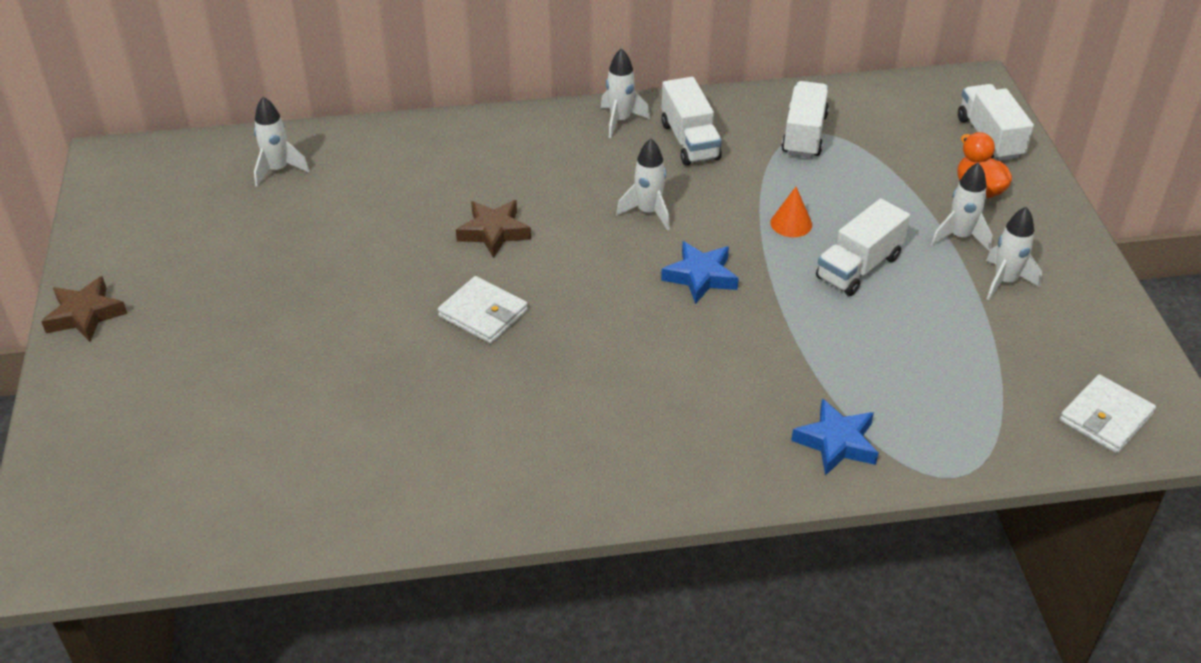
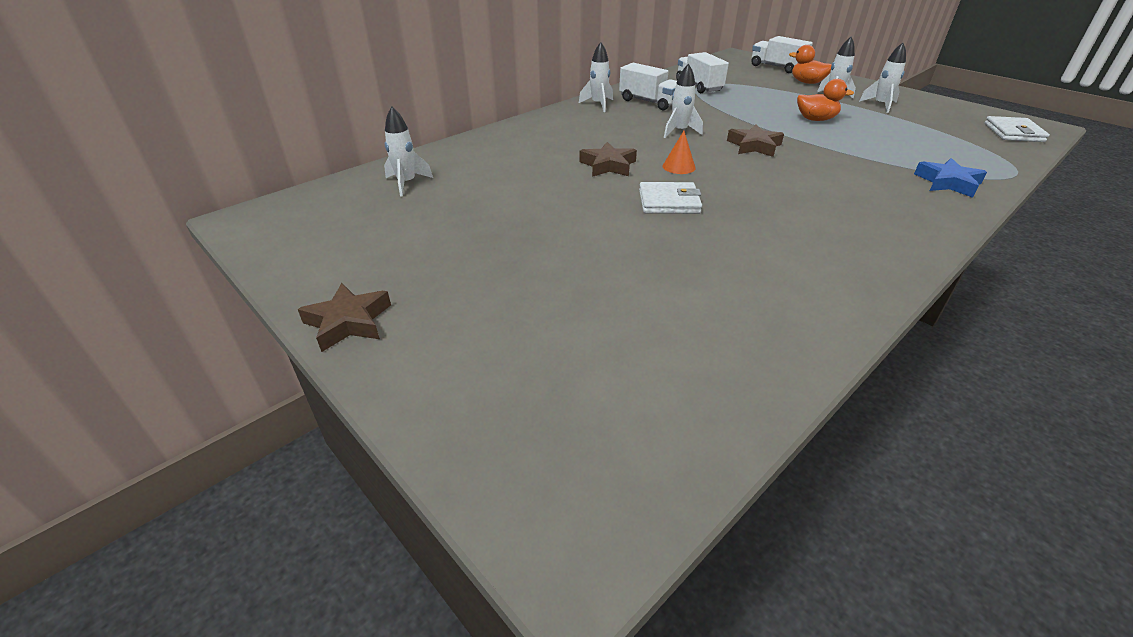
camera: 35 degrees left, 5 degrees down
blue star [661,241,739,304] -> brown star [727,124,784,157]
orange cone [771,187,812,237] -> orange cone moved to [663,131,696,174]
white truck [816,199,910,296] -> orange duck [797,79,854,121]

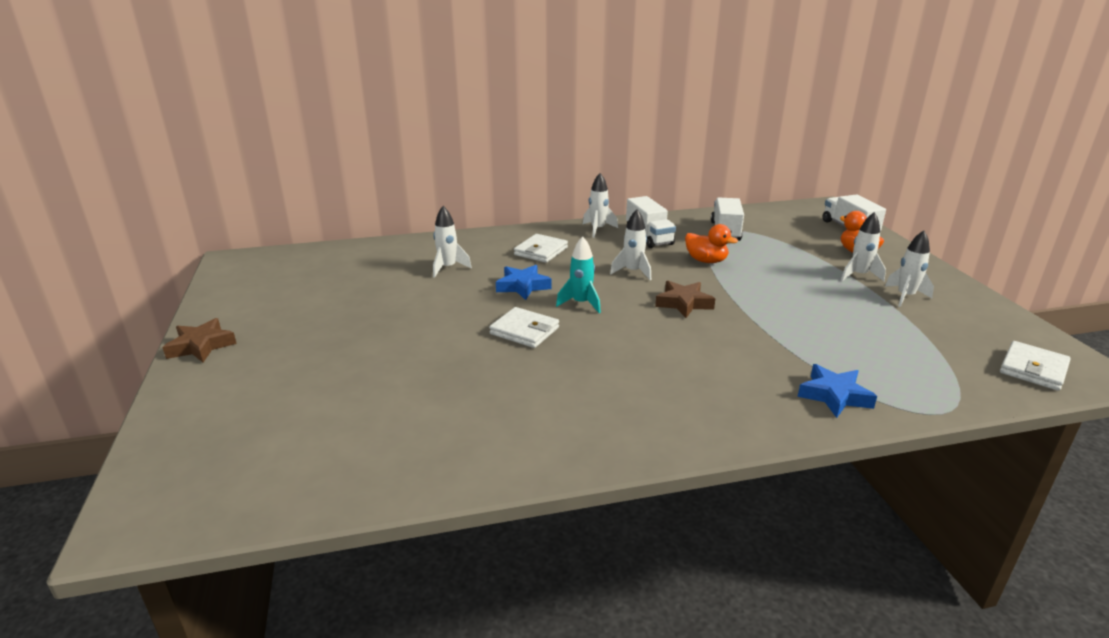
camera: 30 degrees right, 10 degrees down
white rocket [384,107,433,196] -> white rocket moved to [433,206,472,278]
brown star [579,142,637,177] -> blue star [496,265,551,300]
orange cone [663,131,696,174] -> turquoise rocket [556,236,601,313]
orange duck [797,79,854,121] -> orange duck moved to [685,224,738,263]
none -> white wallet [514,234,568,263]

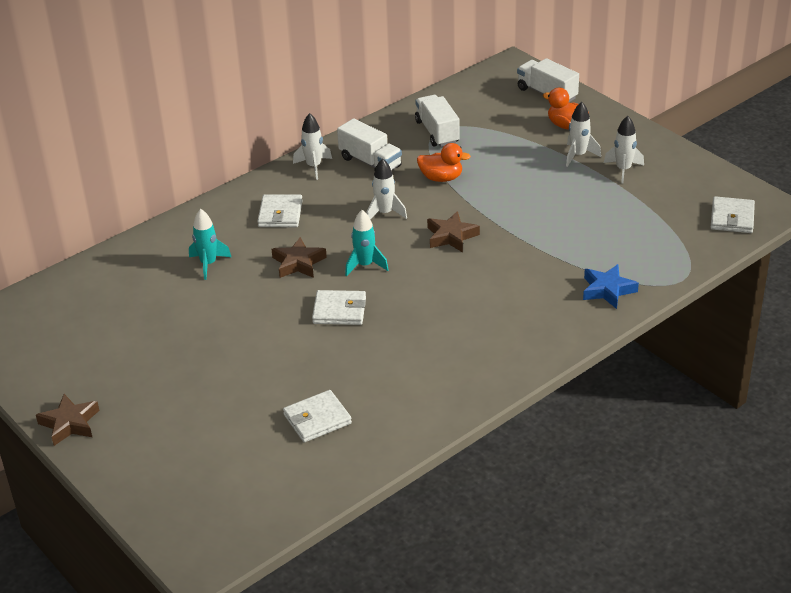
camera: 25 degrees left, 10 degrees up
white rocket [433,206,472,278] -> turquoise rocket [189,209,231,280]
blue star [496,265,551,300] -> brown star [272,237,327,278]
none -> white wallet [283,390,352,442]

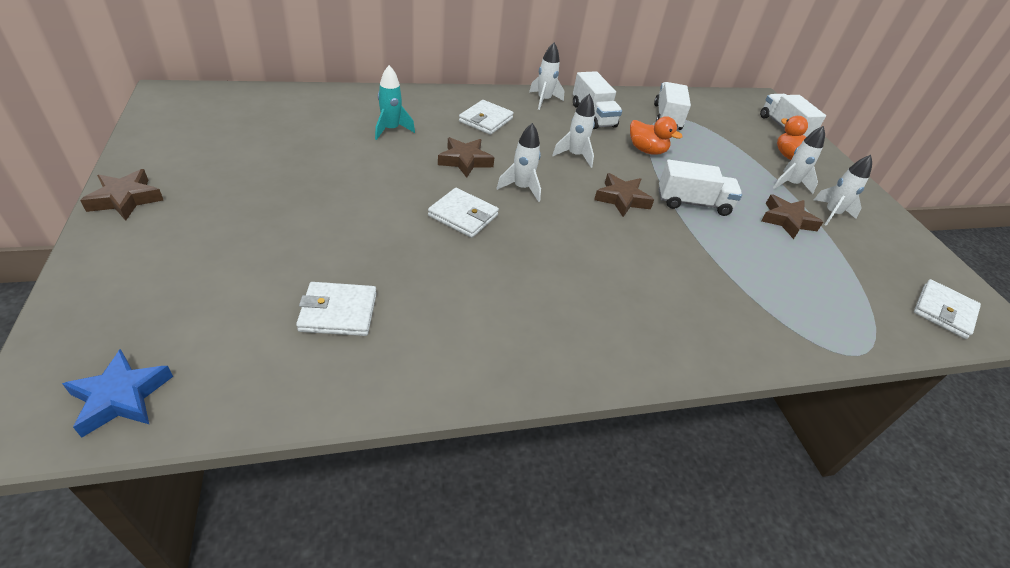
camera: 20 degrees right, 5 degrees up
turquoise rocket [345,210,389,276] -> white rocket [496,123,541,202]
blue star [583,264,639,309] -> blue star moved to [62,349,173,438]
none -> white truck [658,160,742,216]
none -> brown star [761,194,823,239]

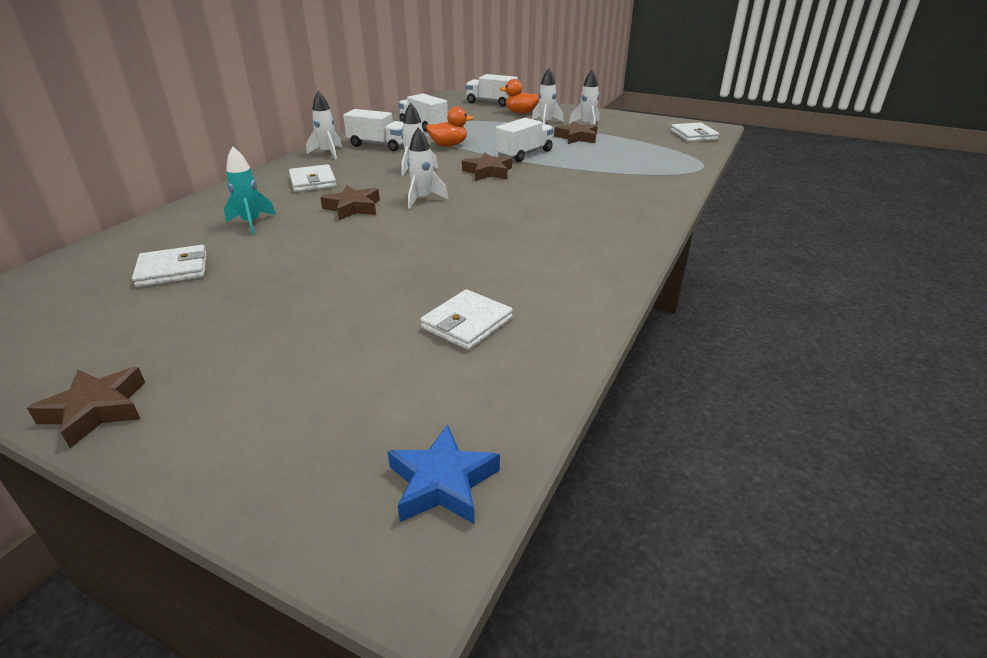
camera: 45 degrees left, 10 degrees down
white wallet [428,188,499,238] -> white wallet moved to [132,245,207,287]

